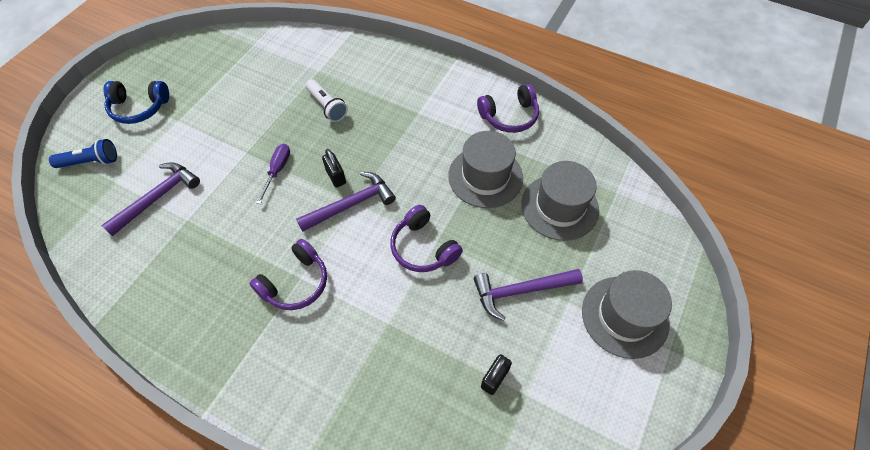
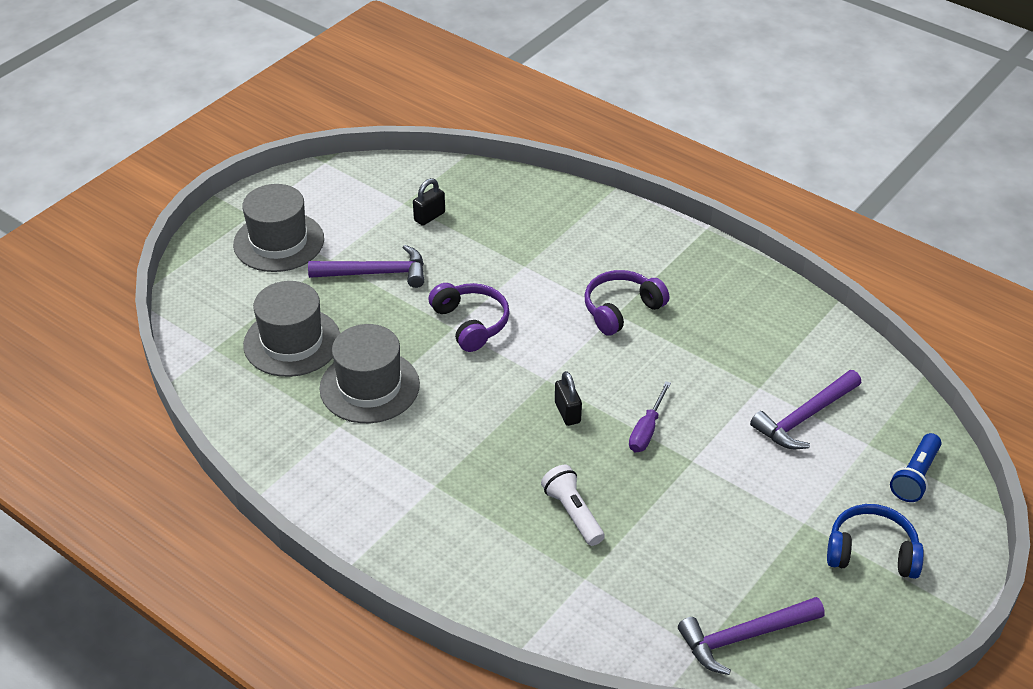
camera: 170 degrees left, 15 degrees down
blue flashlight [49,139,117,168] -> blue flashlight turned 60 degrees counterclockwise [890,433,941,502]
purple hammer [296,172,396,232] -> purple hammer moved to [678,597,825,675]
purple headphones [477,84,539,133] -> none

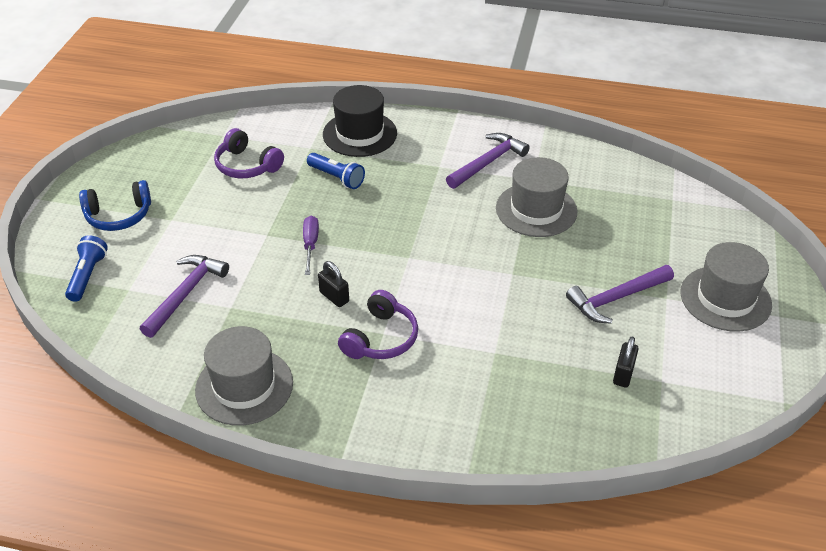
camera: 155 degrees right, 0 degrees up
grey hat [243,281,340,377] -> grey hat moved to [195,326,293,425]
purple headphones [428,283,510,352] -> purple headphones moved to [214,128,284,178]
white flashlight [541,465,605,546] -> blue flashlight [307,153,365,189]
black padlock [555,371,582,426] -> black padlock moved to [318,261,349,307]
purple hammer [678,597,825,675] -> purple hammer moved to [446,133,530,189]
none -> black hat [323,85,397,157]

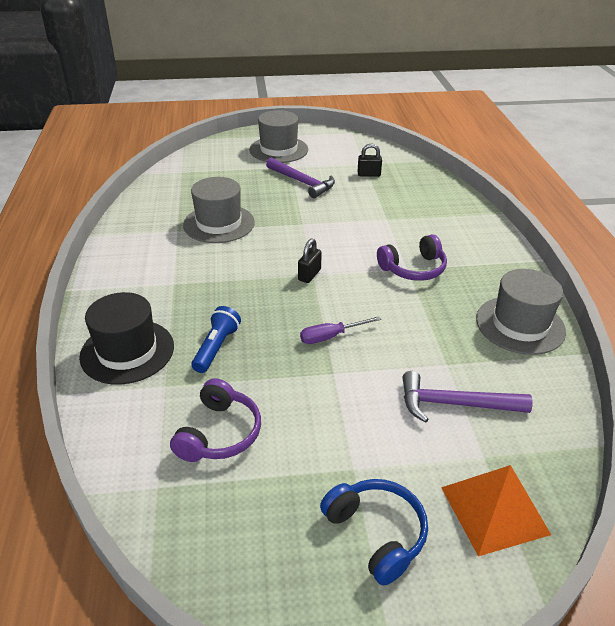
camera: 110 degrees left, 5 degrees down
blue flashlight [65,235,108,302] -> orange pyramid [441,465,551,556]
black padlock [318,261,349,307] -> black padlock moved to [298,238,322,283]
purple headphones [338,290,418,359] -> purple headphones turned 150 degrees clockwise [377,234,447,281]
purple hammer [446,133,530,189] -> none

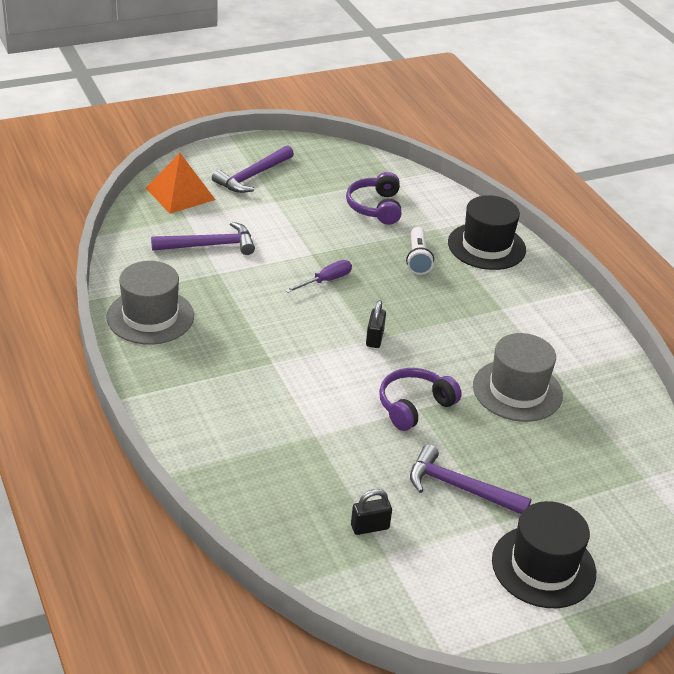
camera: 160 degrees right, 0 degrees up
blue flashlight [191,306,241,373] -> white flashlight [406,227,434,275]
grey hat [249,110,308,163] -> black hat [492,501,596,608]
blue headphones [320,479,428,585] -> purple hammer [212,145,294,193]
purple headphones [377,234,447,281] -> purple headphones moved to [379,368,462,431]

